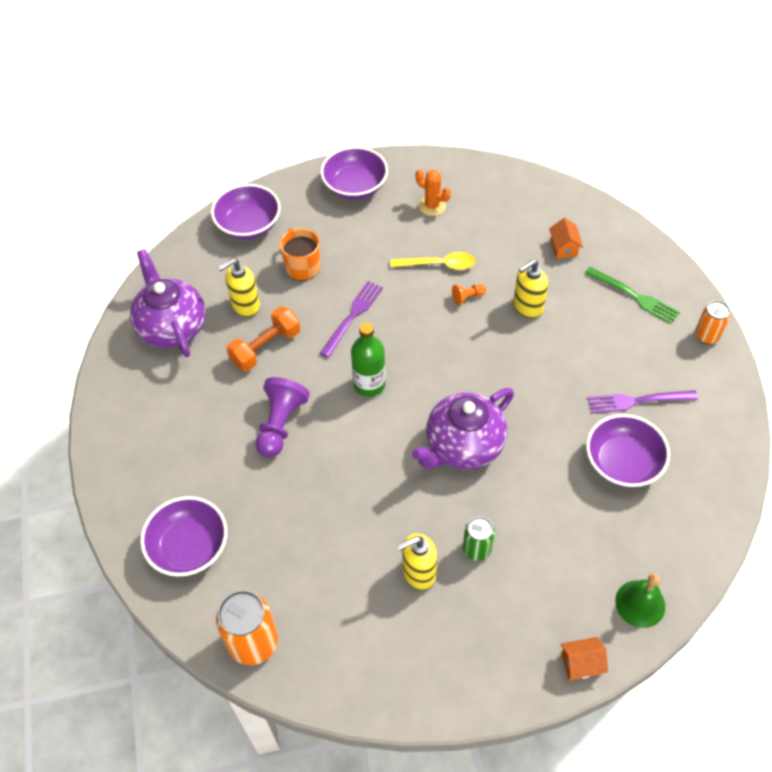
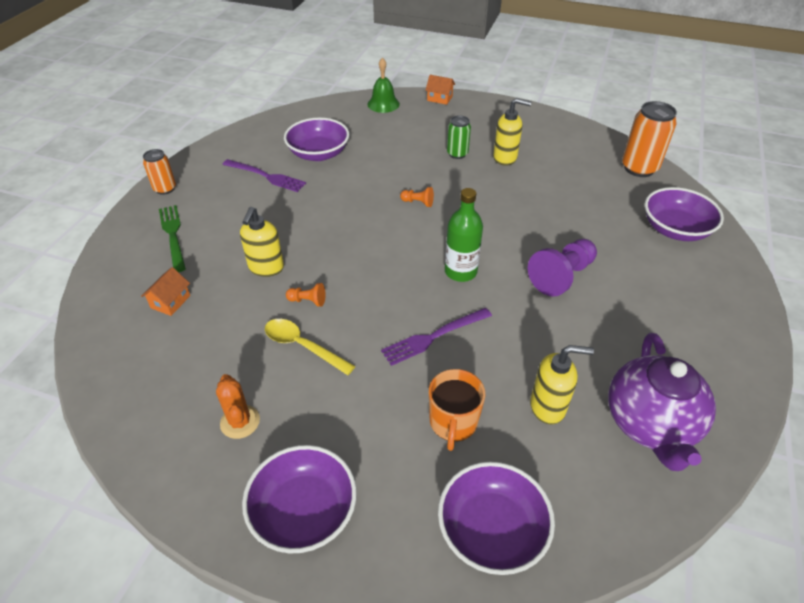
camera: 150 degrees left, 10 degrees down
orange dumbbell [226,307,300,371] -> none
purple teapot [412,388,514,470] -> orange pawn [400,187,434,207]
yellow soap dispenser [513,259,548,318] -> yellow soap dispenser turned 105 degrees clockwise [240,207,284,277]

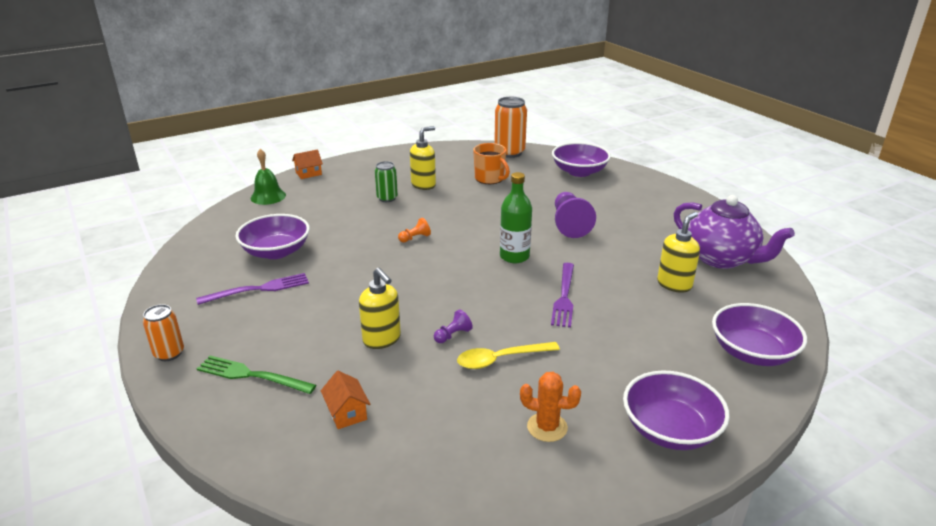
camera: 50 degrees left, 15 degrees down
orange pawn [286,283,326,307] -> purple pawn [434,309,473,343]
orange mug [429,369,485,451] -> orange mug moved to [473,143,510,184]

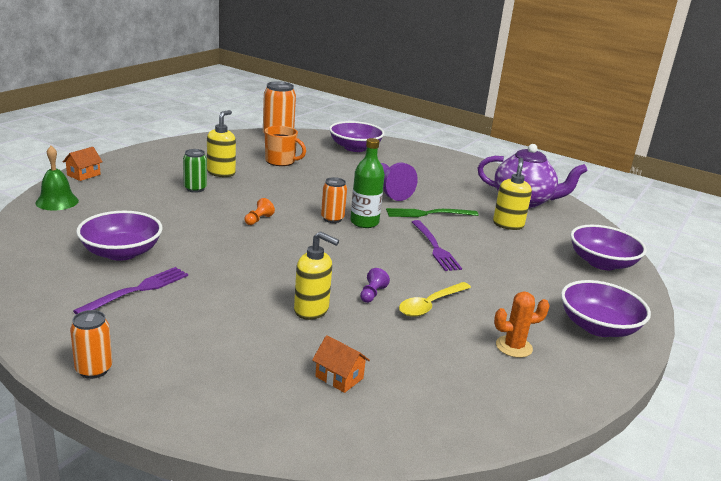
camera: 30 degrees left, 5 degrees down
green fork [197,355,316,394] -> green fork moved to [386,208,478,217]
none -> orange can [321,177,347,223]

